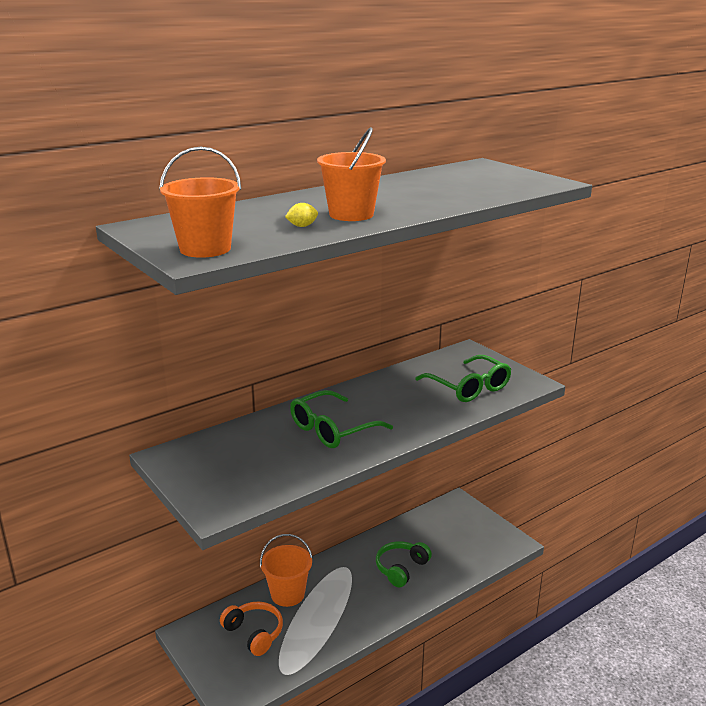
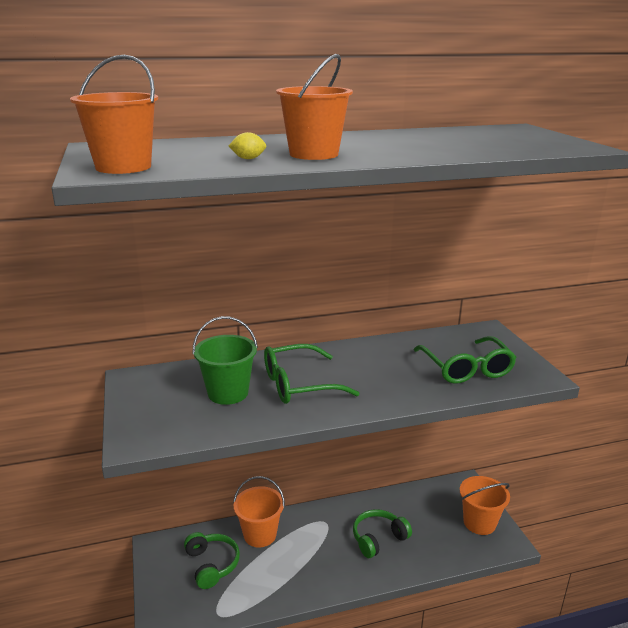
camera: 20 degrees right, 0 degrees up
orange headphones [220,602,283,656] -> green headphones [184,532,240,589]
none -> green bucket [193,316,258,405]
none -> orange bucket [460,476,510,535]

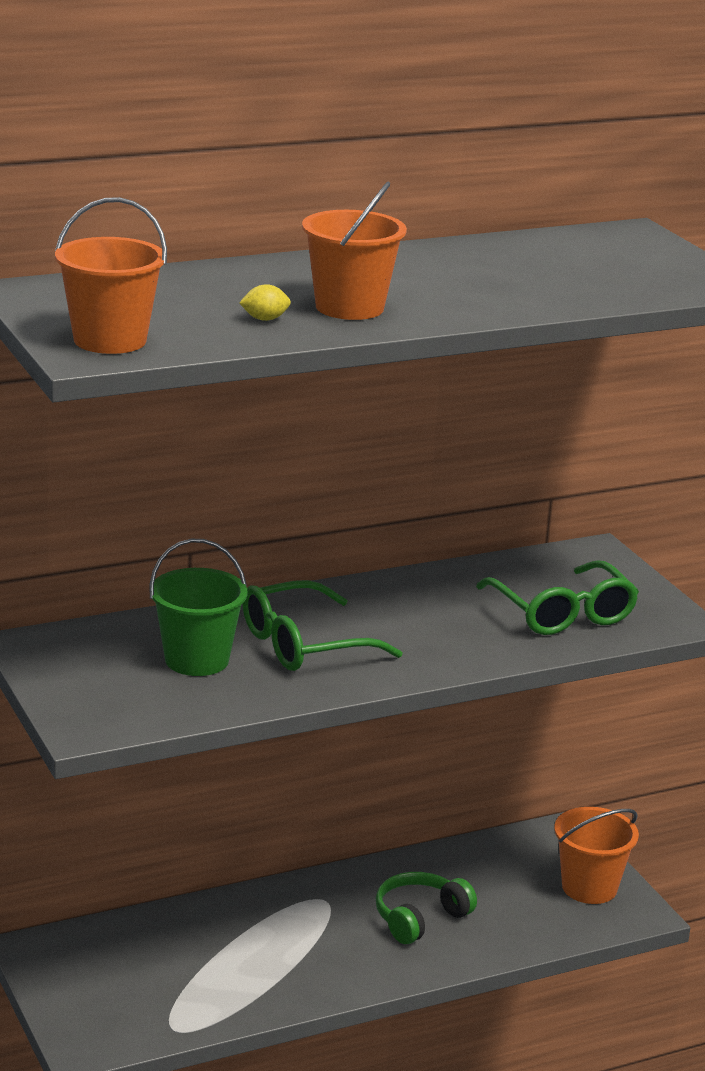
camera: 10 degrees left, 0 degrees up
green headphones [184,532,240,589] -> none
orange bucket [233,476,285,547] -> none

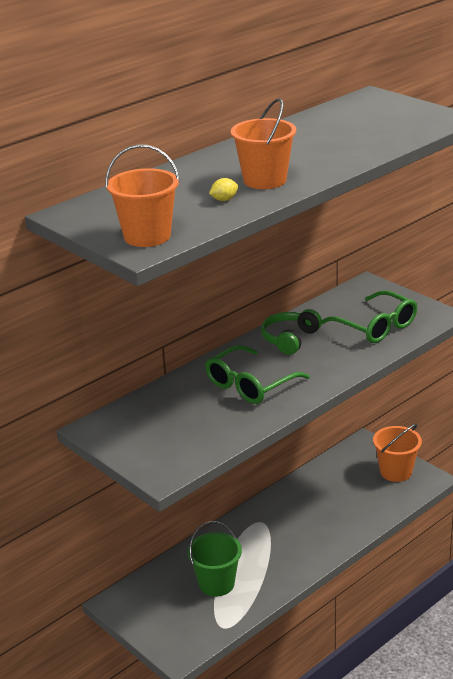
camera: 15 degrees left, 5 degrees up
green bucket [149,539,247,676] -> green bucket moved to [187,521,242,597]
green headphones [375,872,477,944] -> green headphones moved to [261,309,322,355]

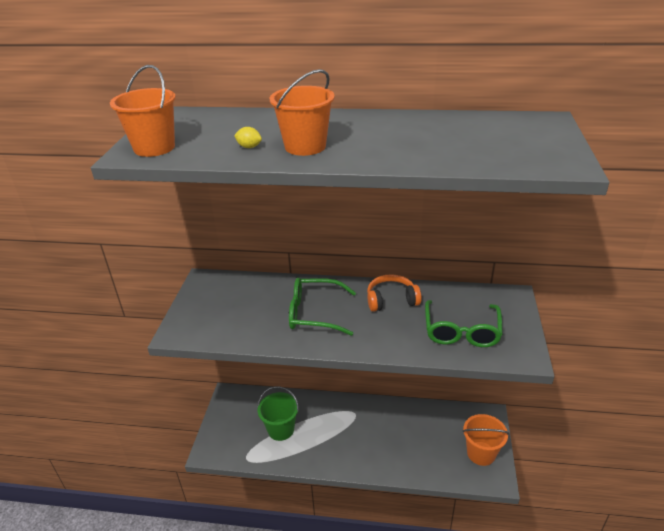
camera: 50 degrees right, 5 degrees up
green headphones [261,309,322,355] -> orange headphones [367,274,422,312]

